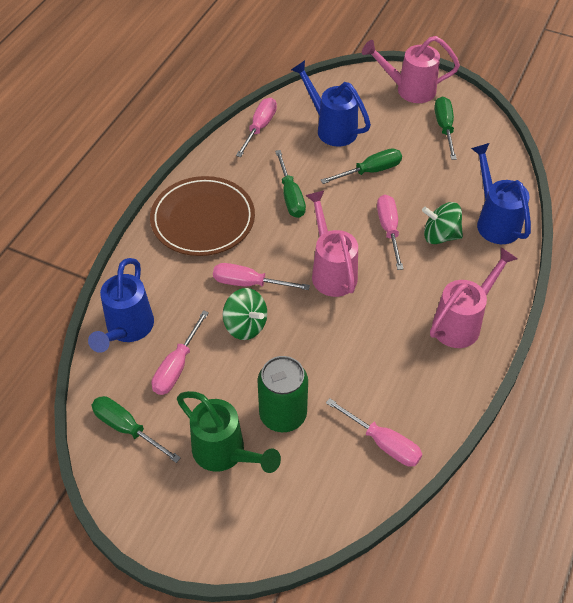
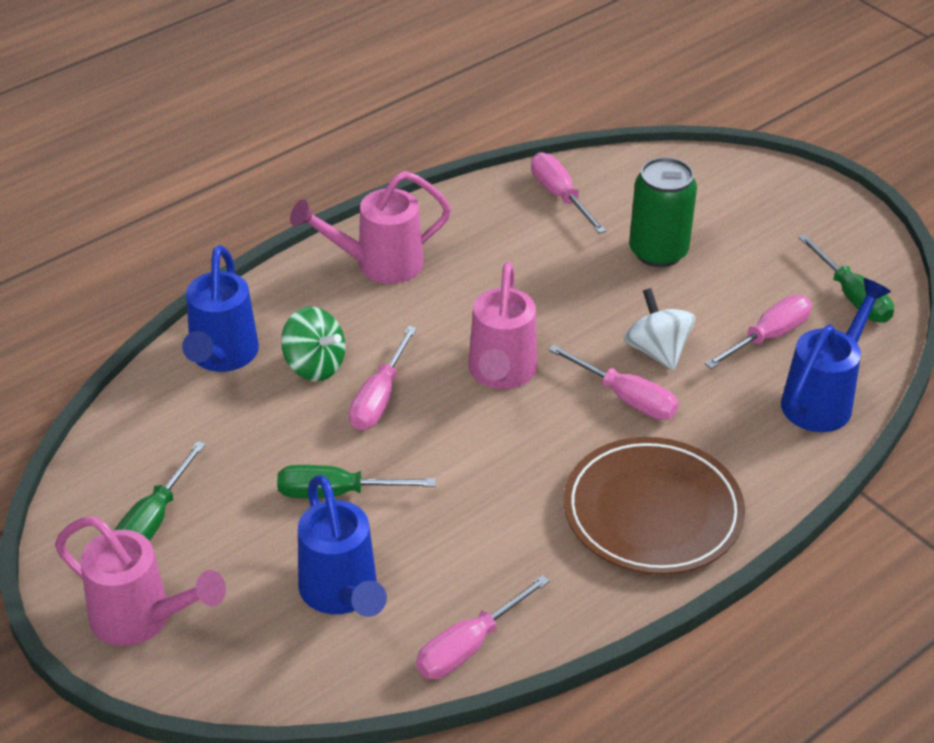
camera: 155 degrees left, 10 degrees down
green watering can [177,391,281,473] -> none
green spinning top [223,288,267,340] -> white spinning top [624,288,695,371]
green screwdriver [275,150,306,218] -> none

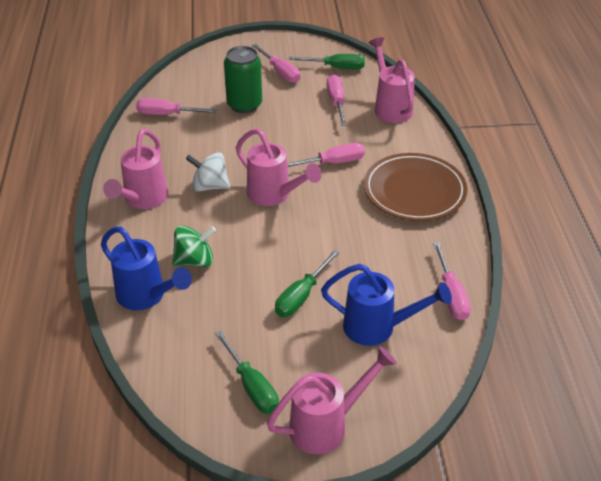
camera: 55 degrees left, 0 degrees up
pink screwdriver [349,326,417,430] -> pink screwdriver moved to [252,44,300,83]
white spinning top [624,288,695,371] -> white spinning top moved to [186,152,230,192]
blue watering can [781,278,891,432] -> pink watering can [369,37,415,123]

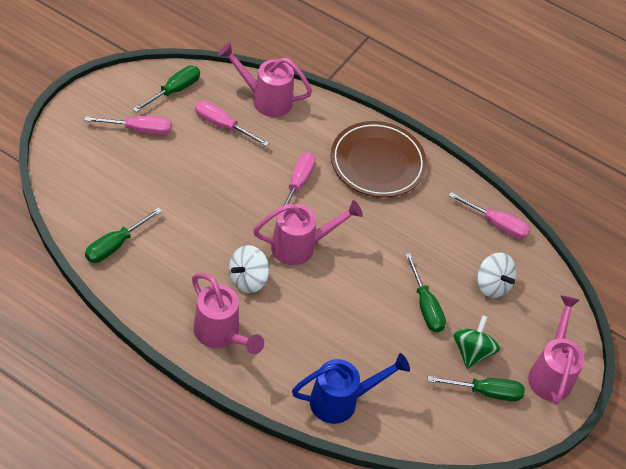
camera: 60 degrees left, 10 degrees up
pink screwdriver [136,98,218,115] -> green screwdriver [85,208,162,263]
green spinning top [172,226,216,267] -> green spinning top moved to [453,315,500,369]
green can [224,46,262,113] -> none
blue watering can [321,264,452,346] -> white spinning top [477,252,517,298]

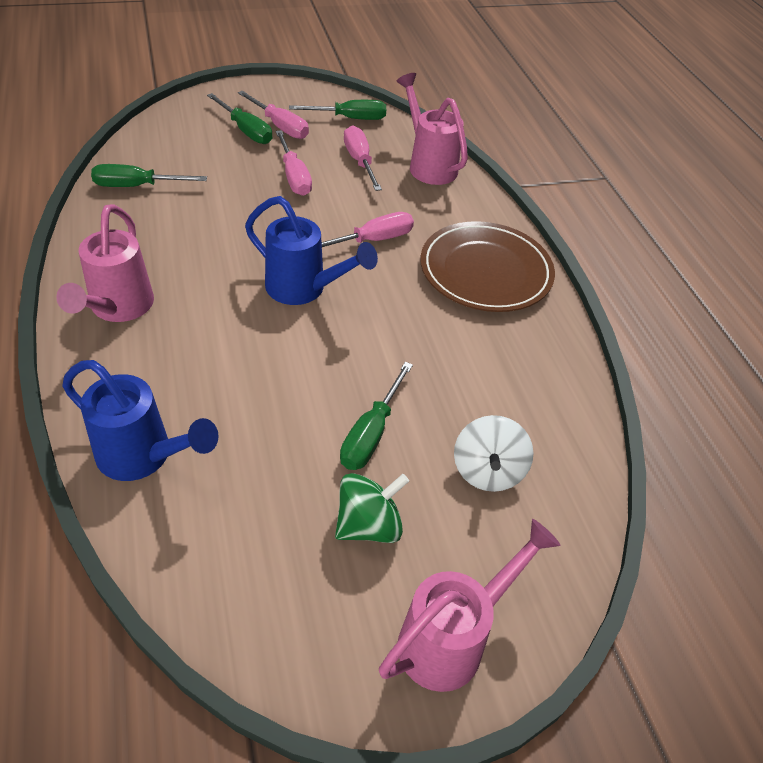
camera: 45 degrees right, 5 degrees down
white spinning top [229,245,269,293] -> none
pink watering can [253,200,363,265] -> blue watering can [245,196,378,305]
green screwdriver [428,376,525,401] -> green screwdriver moved to [207,93,272,144]
pink screwdriver [449,192,530,239] -> pink screwdriver moved to [275,130,312,196]

